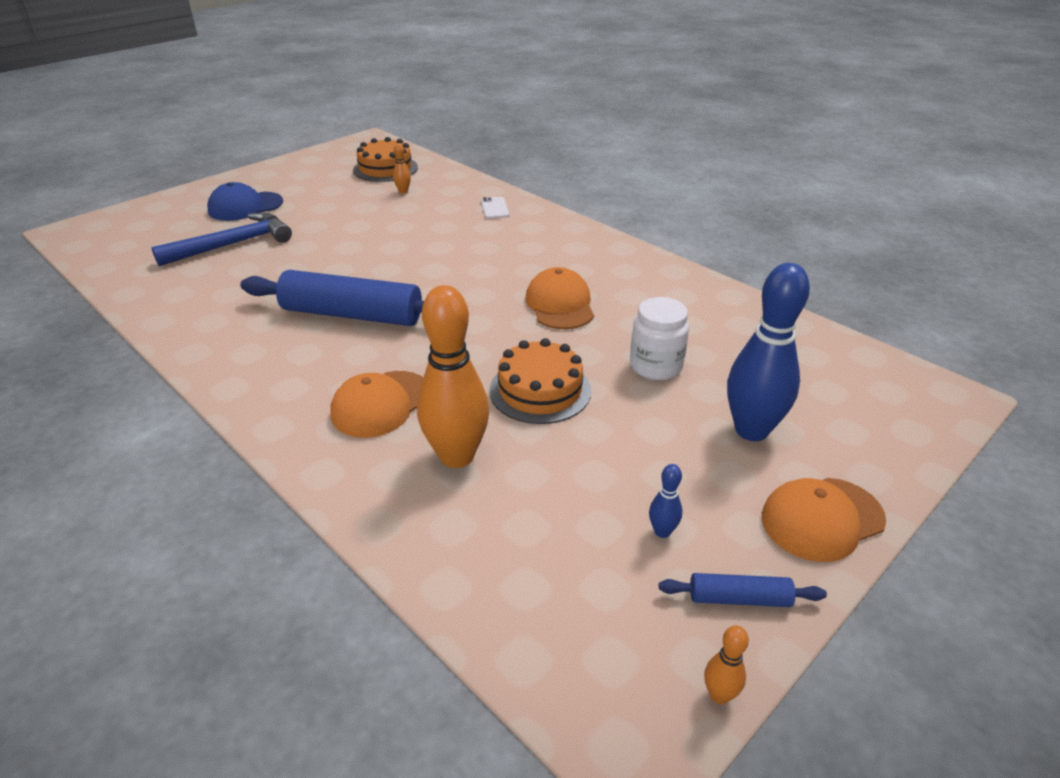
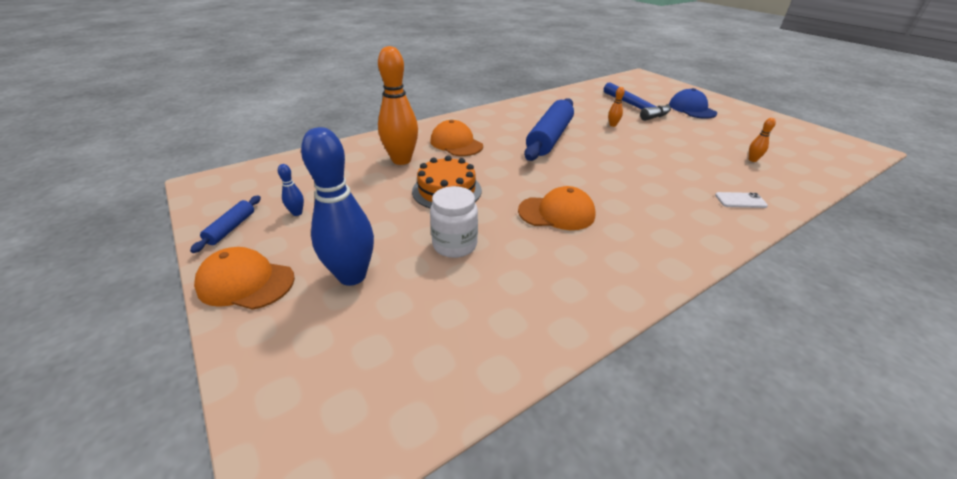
camera: 100 degrees right, 0 degrees up
orange cake [353,137,418,182] -> none
orange bowling pin [704,625,749,704] -> orange bowling pin moved to [608,87,625,127]
orange cap [762,478,886,562] -> orange cap turned 60 degrees counterclockwise [194,247,295,310]

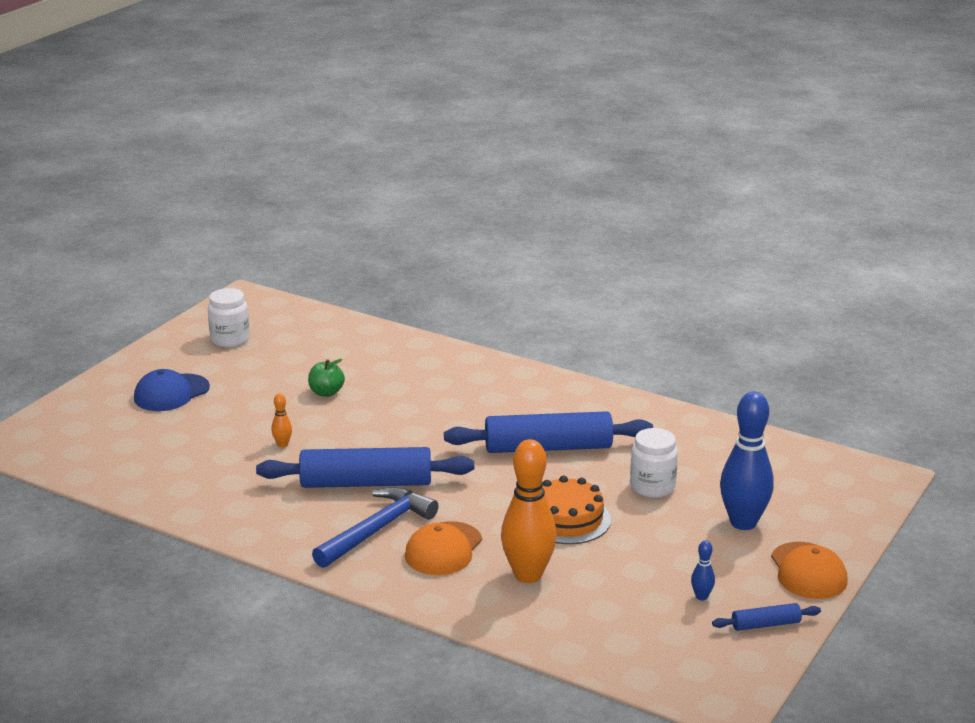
camera: 115 degrees left, 10 degrees down
orange cap [518,186,596,230] -> blue rolling pin [444,411,653,453]
blue hammer [604,82,671,121] -> blue hammer moved to [312,487,438,568]
white phone [715,192,768,208] -> none
orange bowling pin [749,118,776,162] -> none
none -> white jar [208,288,250,347]
none -> green apple [308,359,345,397]

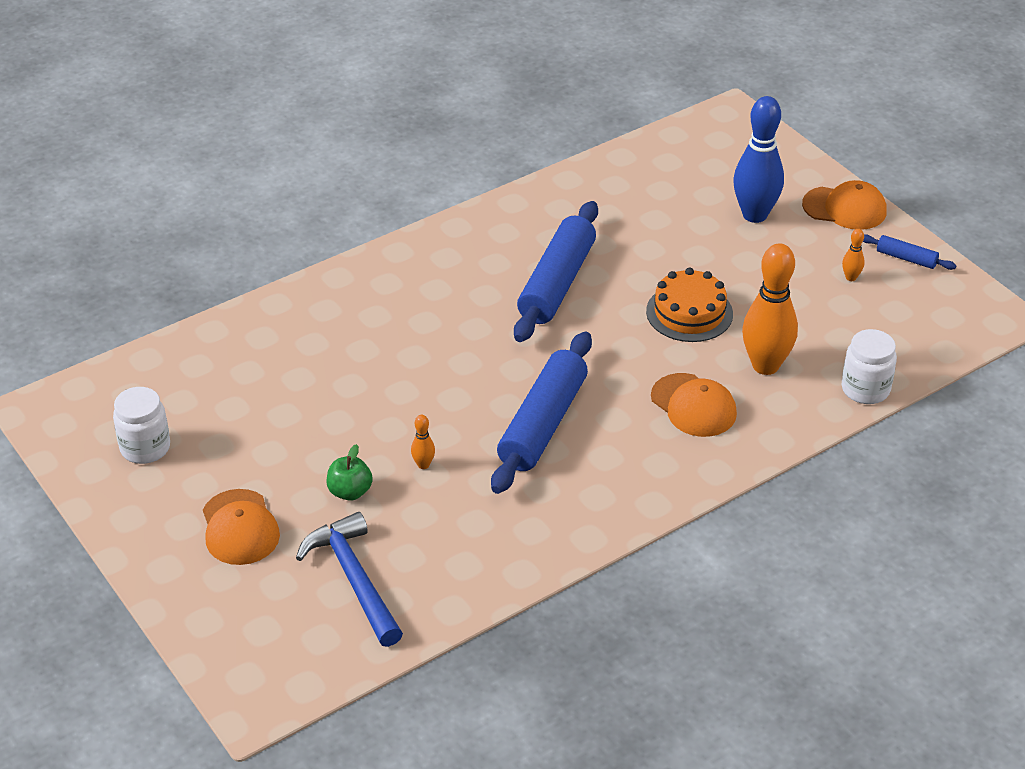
camera: 65 degrees left, 15 degrees up
blue cap [134,369,210,411] -> orange cap [203,489,280,565]
green apple [308,359,345,397] -> green apple moved to [327,444,373,501]
blue hammer [312,487,438,568] -> blue hammer moved to [296,512,403,647]
white jar [630,428,678,498] -> white jar moved to [842,329,897,404]
blue bowling pin [691,540,715,601] -> orange bowling pin [842,229,864,281]
blue rolling pin [712,603,821,631] -> blue rolling pin turned 75 degrees counterclockwise [863,234,957,270]

